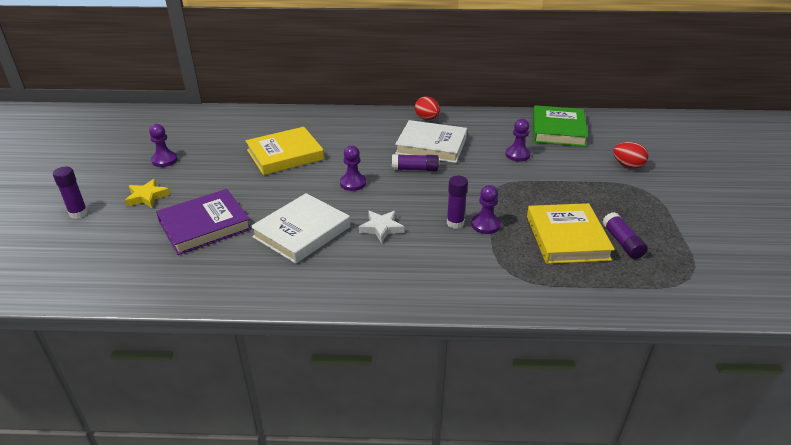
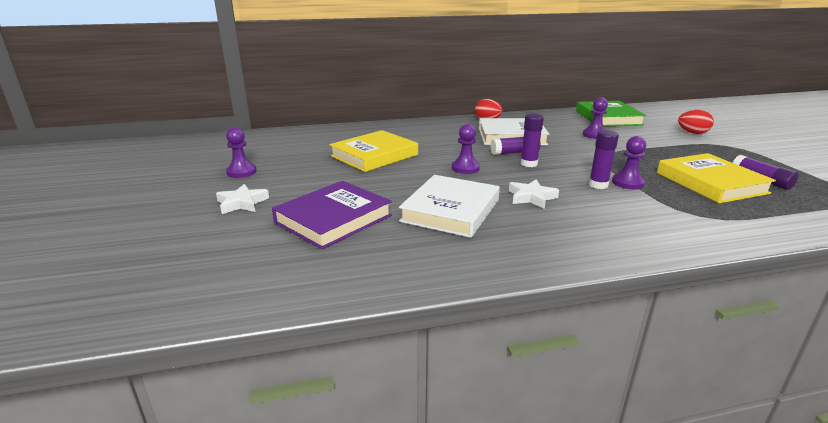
camera: 15 degrees left, 10 degrees down
purple glue stick [53,167,88,219] -> purple glue stick moved to [520,113,544,167]
yellow star [125,179,170,208] -> white star [216,184,269,214]

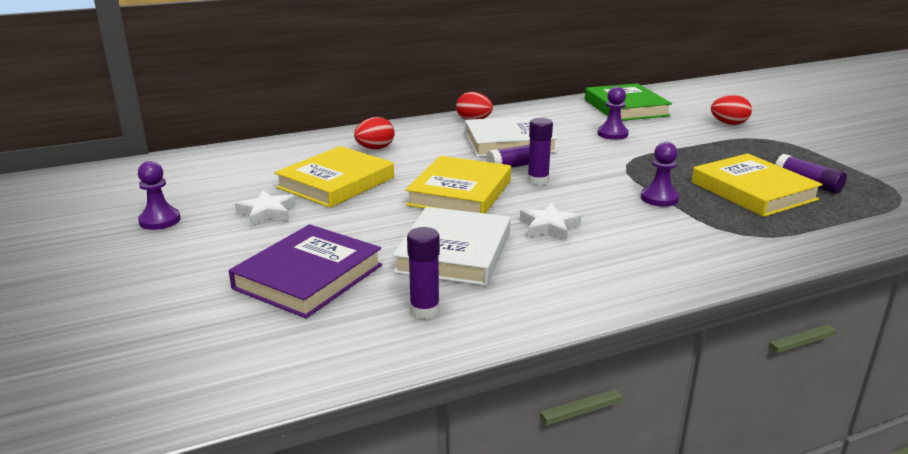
camera: 10 degrees left, 0 degrees up
white star [216,184,269,214] -> white star moved to [235,191,296,226]
purple pawn [452,124,480,174] -> yellow book [405,156,511,214]
purple glue stick [589,130,619,189] -> purple glue stick moved to [407,227,440,319]
none -> red egg [354,117,395,149]

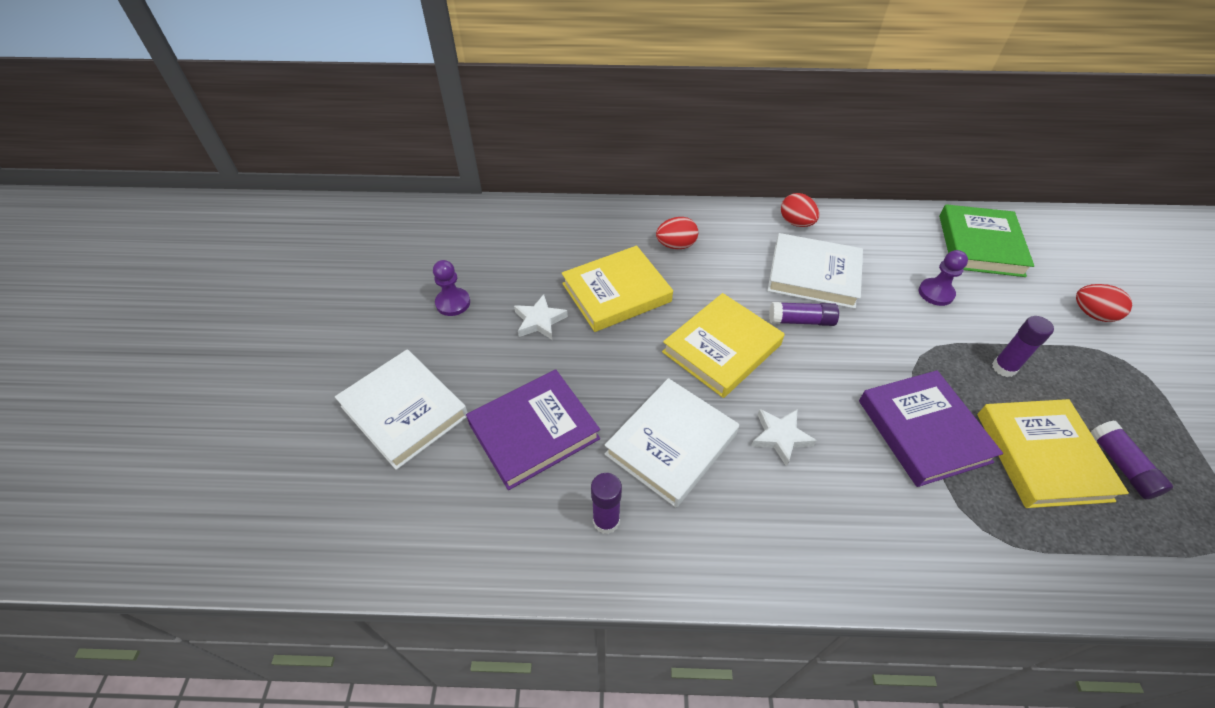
camera: 25 degrees right, 25 degrees up
purple glue stick [527,118,553,185] -> purple glue stick moved to [992,316,1054,377]
purple pawn [641,142,679,207] -> purple book [859,370,1003,487]
none -> white book [335,350,468,470]

